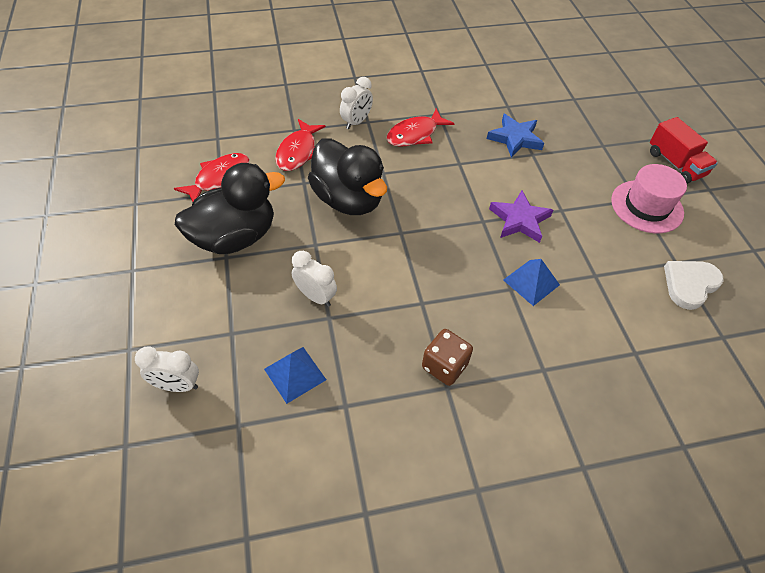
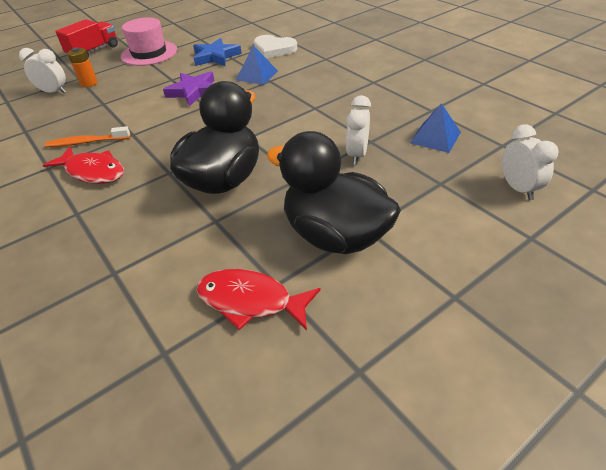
camera: 110 degrees left, 10 degrees down
red fish [275,119,326,171] -> none
white clock [340,77,373,129] -> white clock moved to [19,48,67,94]
brown dice [422,329,473,386] -> none
blue star [487,114,544,158] -> blue star moved to [193,38,242,66]
white heart [664,261,724,310] -> white heart moved to [254,35,297,58]
none -> orange toothbrush [45,126,130,147]
none -> orange battery [67,47,98,87]

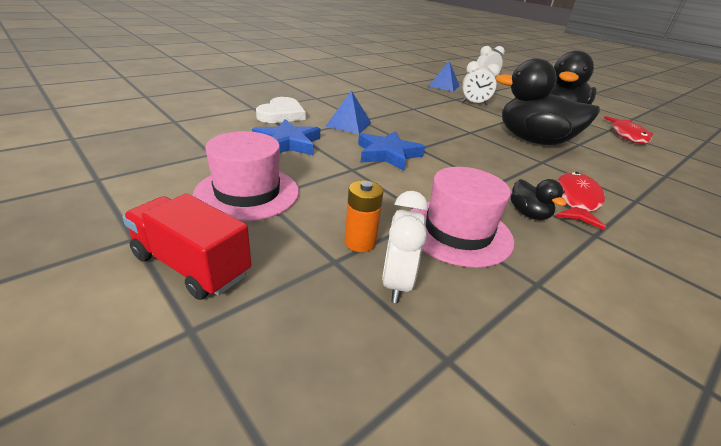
camera: 100 degrees left, 10 degrees down
orange toothbrush [45,126,130,147] -> black duck [511,179,566,220]
purple star [163,71,214,106] -> blue star [358,131,425,171]
none -> pink hat [411,167,515,268]

